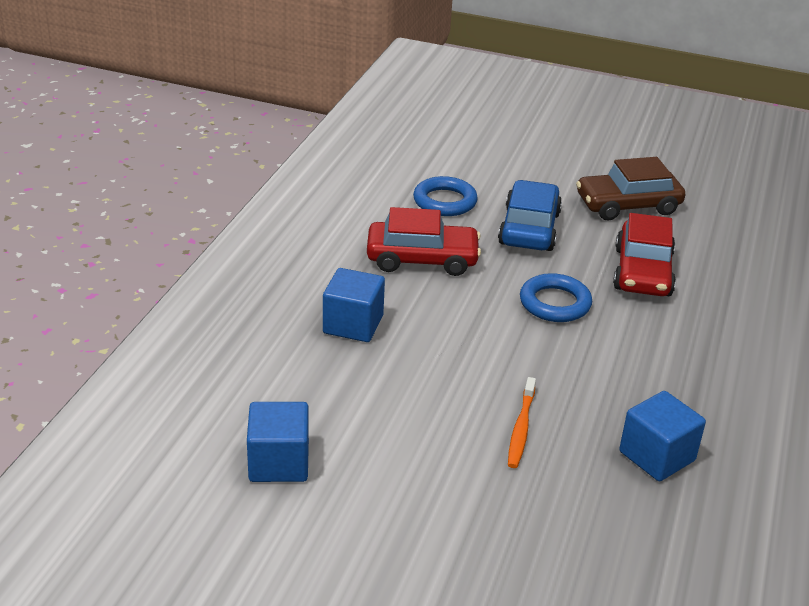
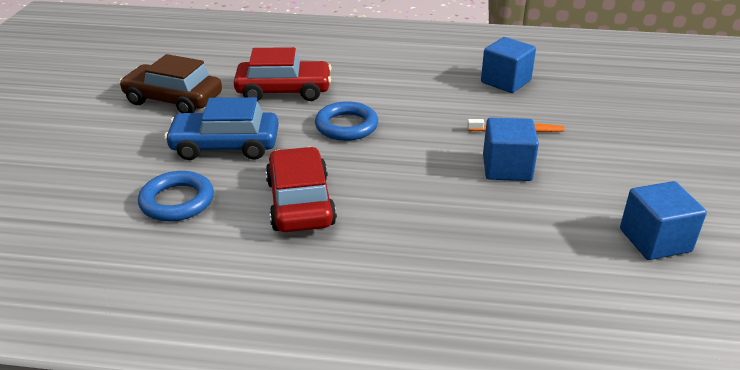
camera: 100 degrees left, 0 degrees up
blue cube [323,268,385,342] -> blue cube moved to [483,117,539,181]
brown car [576,157,685,220] -> brown car turned 135 degrees clockwise [119,54,222,113]

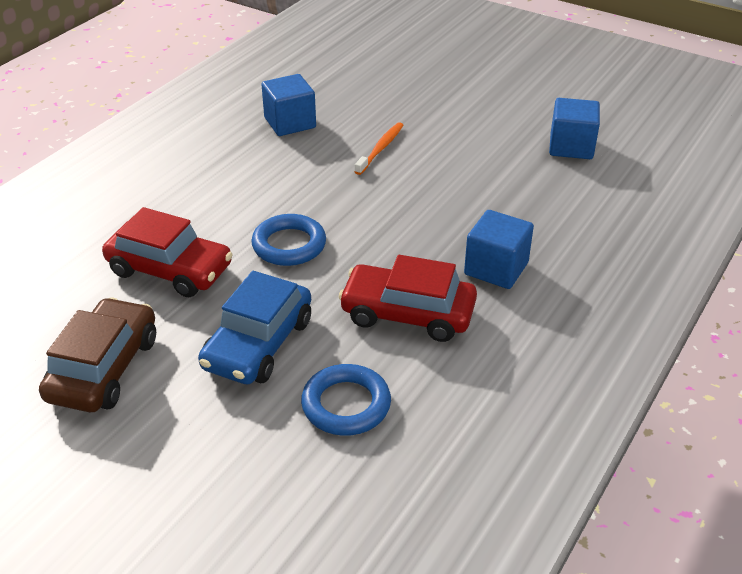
camera: 65 degrees left, 5 degrees up
brown car [119,54,222,113] -> brown car turned 150 degrees clockwise [39,297,156,412]
red car [234,47,332,101] -> red car turned 90 degrees clockwise [102,207,233,297]
blue cube [483,117,539,181] -> blue cube moved to [464,210,534,289]

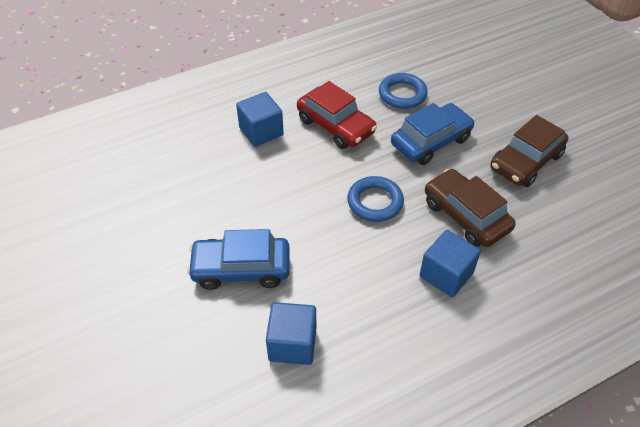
camera: 150 degrees left, 10 degrees up
red car [102,207,233,297] -> brown car [425,169,516,247]
orange toothbrush [355,122,404,175] -> blue car [187,229,290,290]
blue cube [549,98,600,159] -> blue cube moved to [420,230,481,297]

